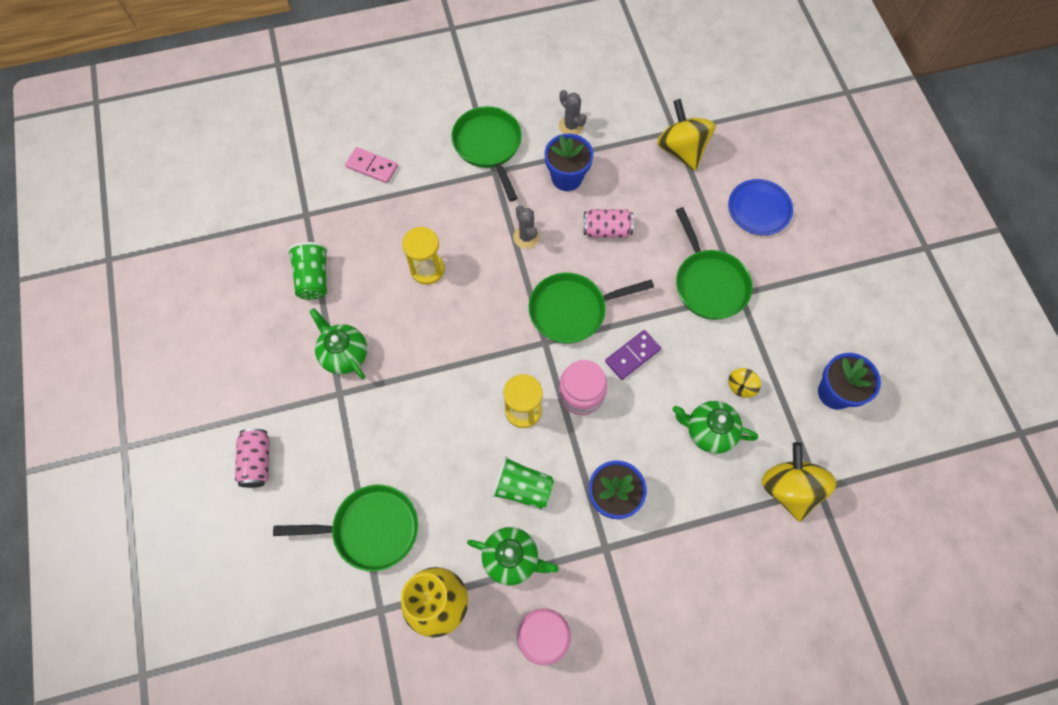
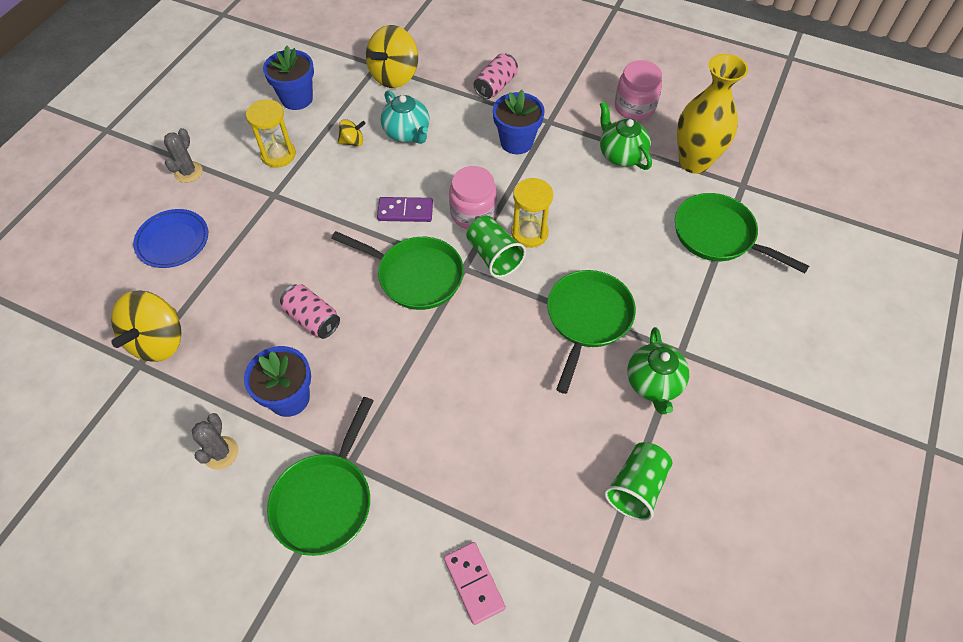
camera: 140 degrees left, 10 degrees down
pink can [235,429,270,488] -> pink can moved to [473,53,518,99]
yellow hourglass [402,227,445,285] -> yellow hourglass moved to [246,99,296,168]
green cup [491,456,554,509] -> green cup moved to [466,216,526,278]
grey cactus [513,205,540,249] -> grey cactus moved to [164,128,203,183]
green teapot [672,401,758,454] -> turquoise teapot [381,90,429,144]
green pan [676,207,753,320] -> green pan moved to [547,270,636,394]

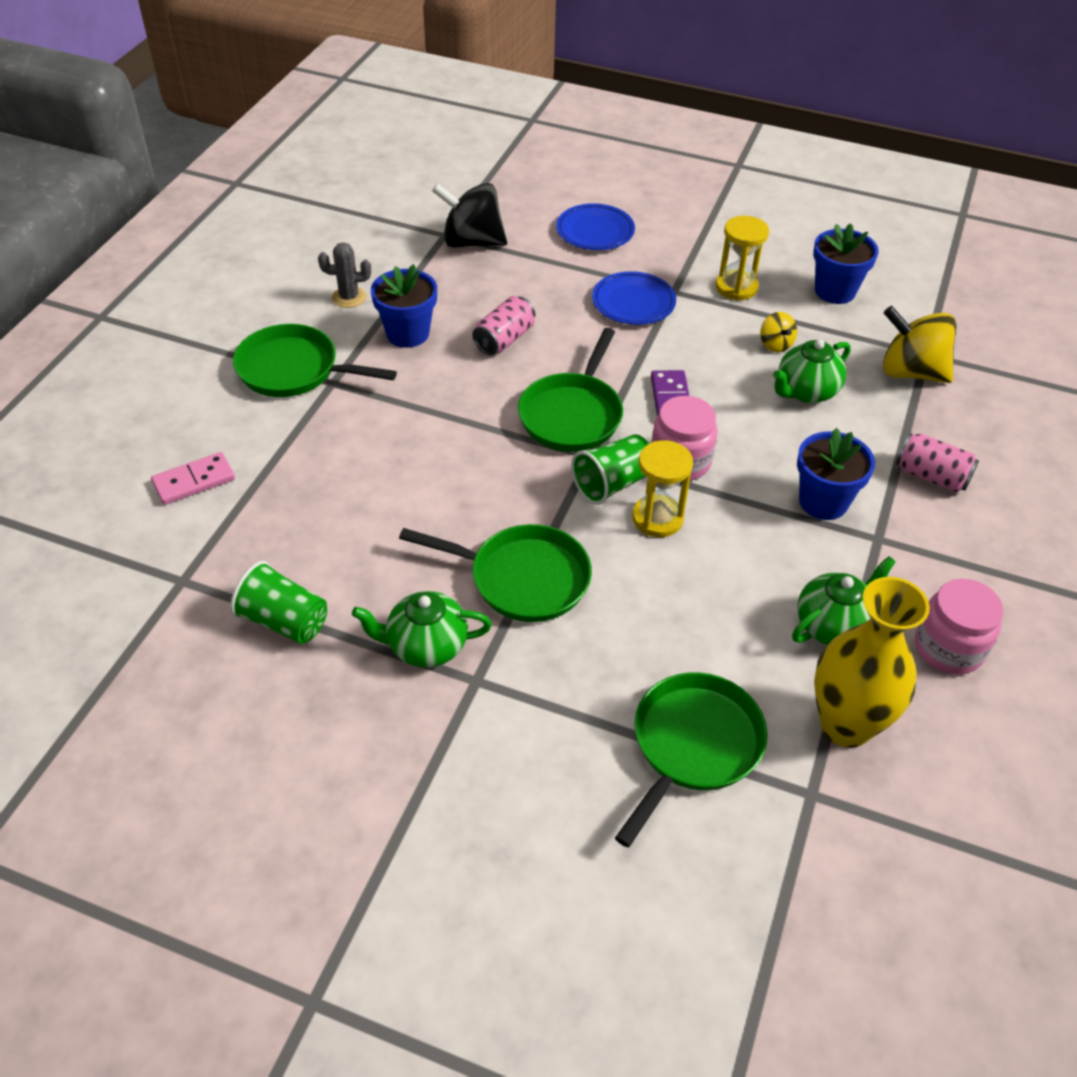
camera: 85 degrees right, 10 degrees down
yellow spinning top [111,291,182,362] -> black spinning top [432,183,507,248]
grey cactus [164,128,203,183] -> none
turquoise teapot [381,90,429,144] -> green teapot [773,339,851,403]
none -> blue plate [592,271,676,325]

